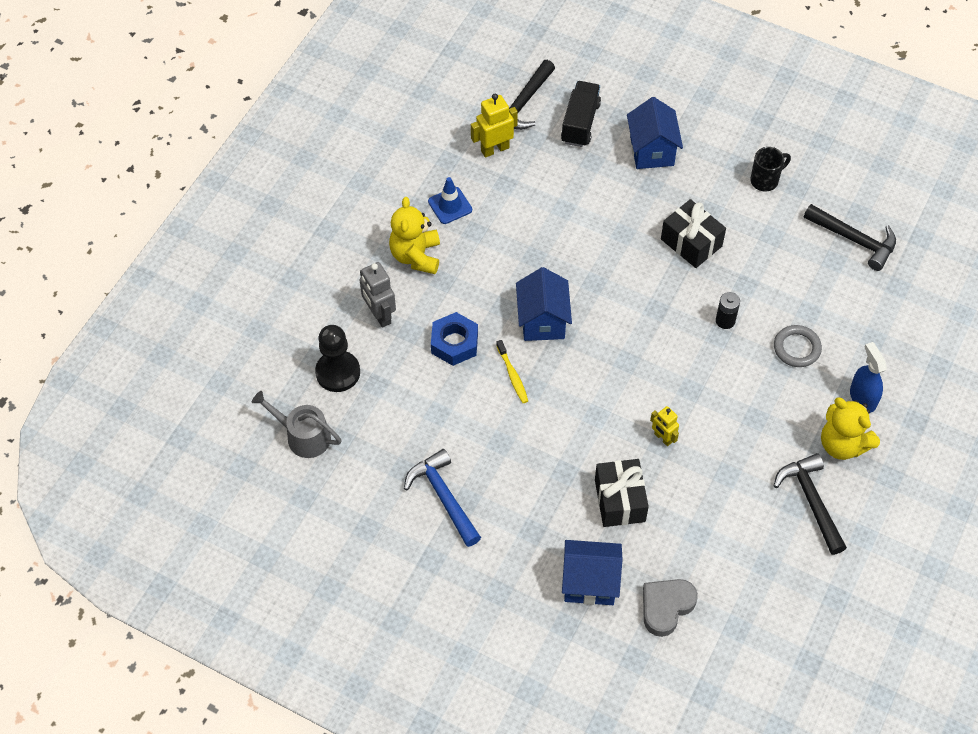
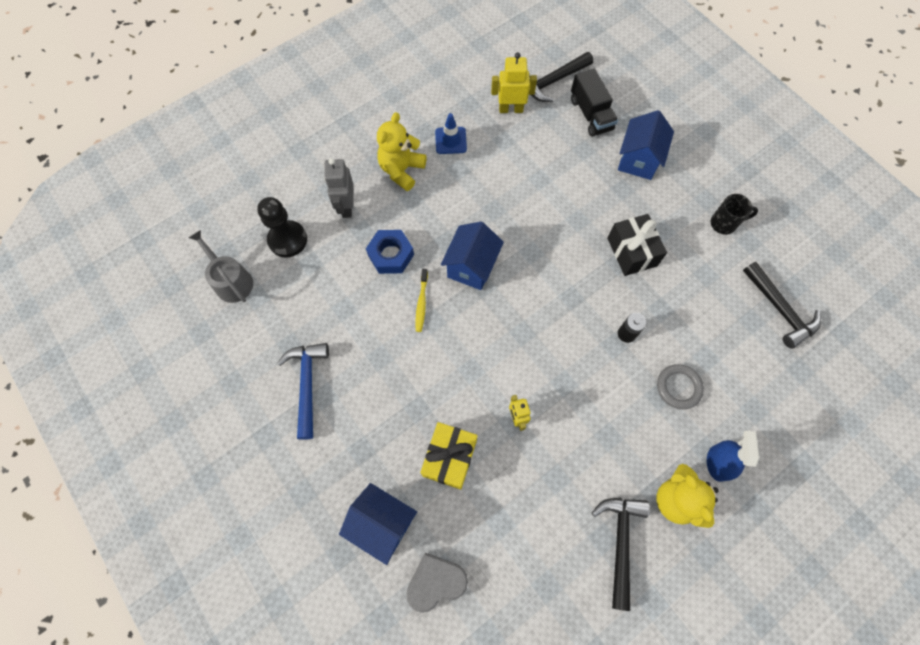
camera: 25 degrees right, 10 degrees up
black truck [561,81,601,147] -> black truck turned 120 degrees clockwise [571,69,618,137]
black gift [595,459,649,527] -> yellow gift [420,422,478,489]

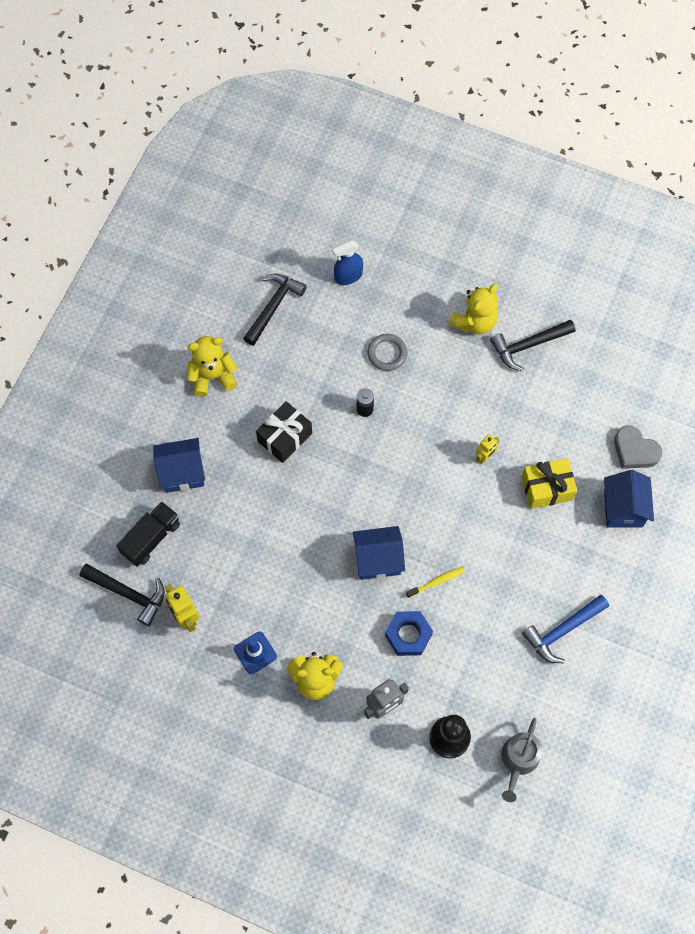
camera: 120 degrees left, 0 degrees up
blue spray bottle [707,431,759,482] -> blue spray bottle moved to [333,241,363,285]
black mug [711,194,758,235] -> yellow teddy bear [187,336,237,397]

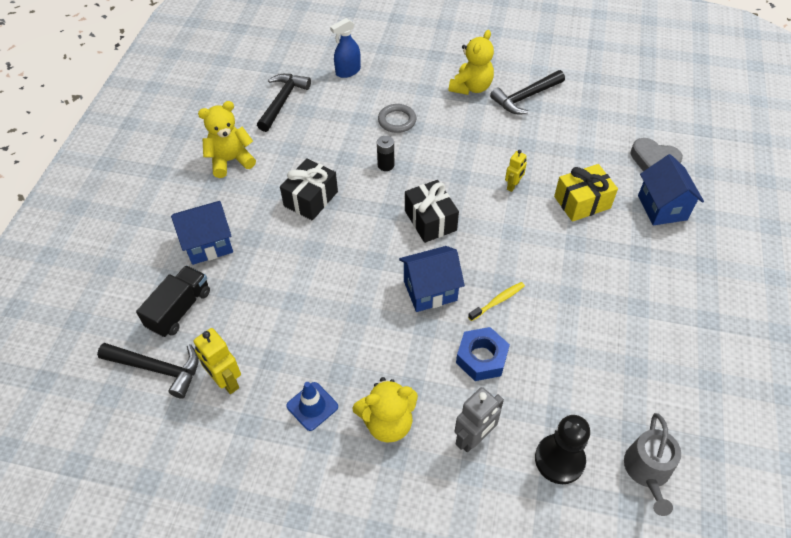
camera: 10 degrees left, 15 degrees down
blue hammer [522,595,609,663] -> none
none -> black gift [405,180,459,243]

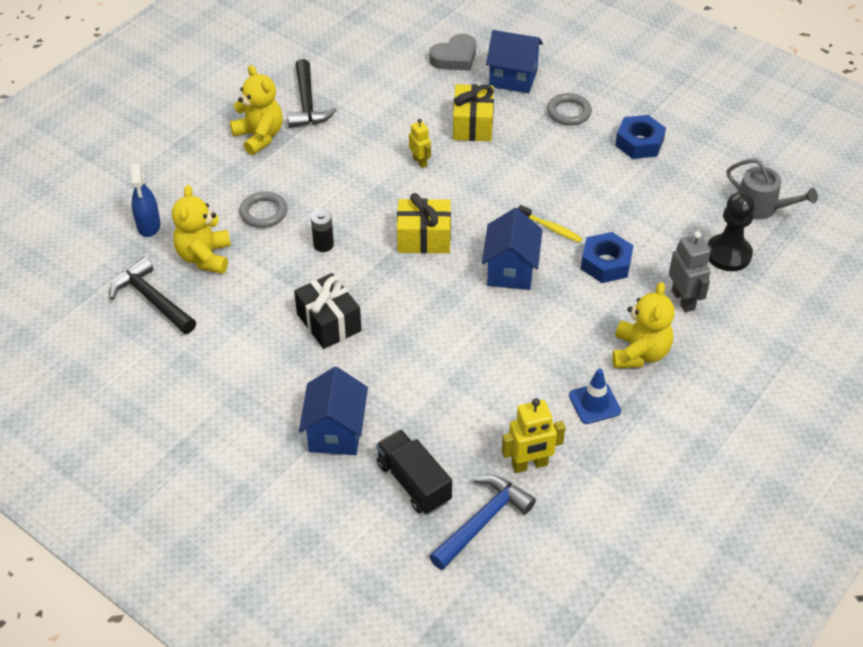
camera: 65 degrees left, 5 degrees down
black hammer [97,343,199,399] -> blue hammer [429,475,536,570]
yellow teddy bear [198,101,256,178] -> yellow teddy bear moved to [172,185,231,274]
black gift [405,180,459,243] -> yellow gift [397,193,451,254]
yellow toothbrush [468,282,525,321] -> yellow toothbrush turned 135 degrees clockwise [518,205,582,243]
none -> grey ring [547,93,592,125]
none -> blue nut [615,115,666,159]

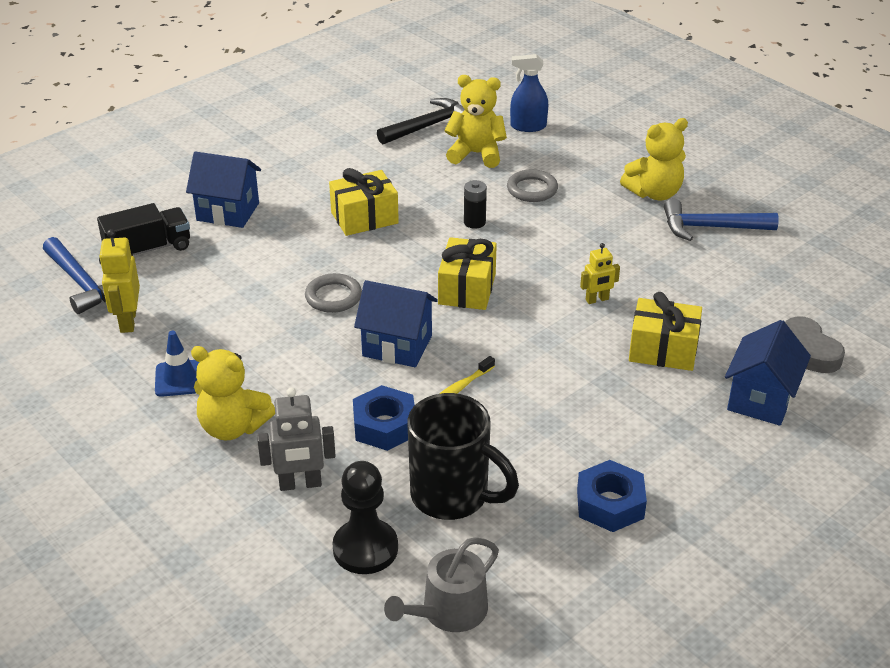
camera: 100 degrees right, 10 degrees down
black hammer [287,59,337,128] -> blue hammer [664,198,779,241]
black gift [294,273,361,349] -> yellow gift [329,168,399,236]
grey ring [547,93,592,125] -> grey ring moved to [305,273,362,313]
none -> black mug [408,393,519,520]

